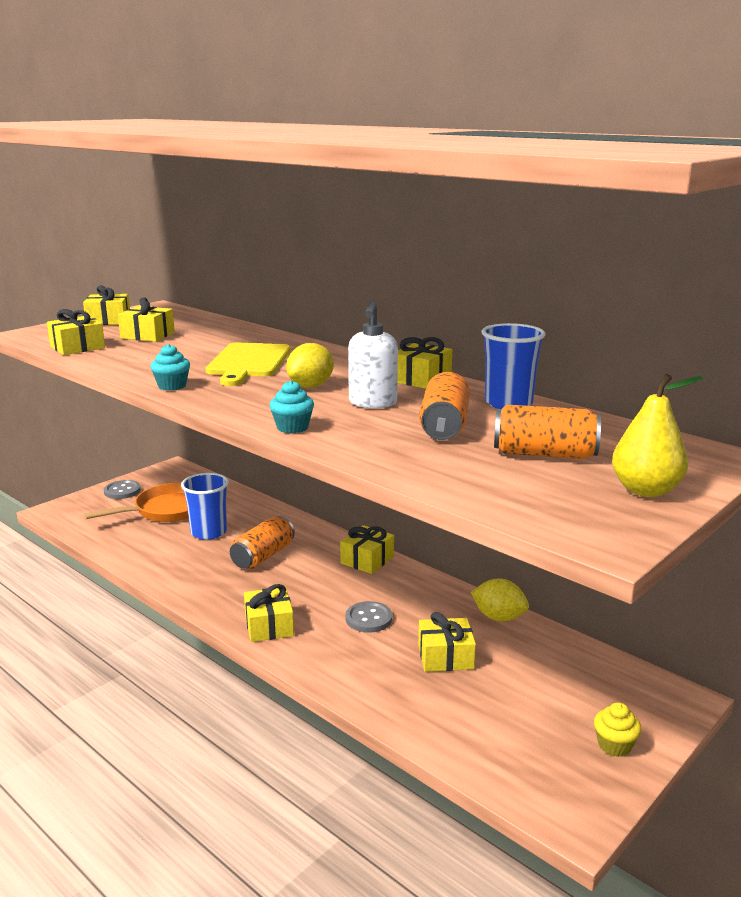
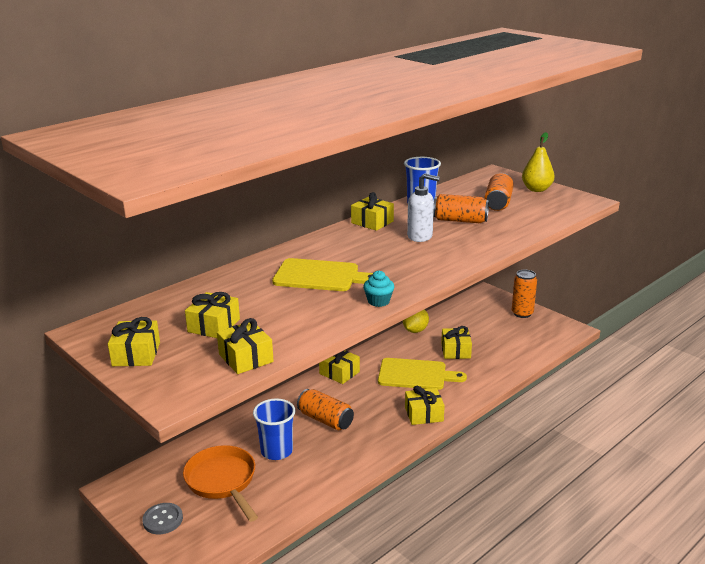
camera: 85 degrees left, 5 degrees up
turquoise cupcake [269,380,314,433] -> none
yellow lemon [286,343,334,388] -> none
grey button [345,601,392,633] -> yellow cutting board [378,358,467,390]
yellow cupcake [594,702,641,757] -> orange can [512,270,537,318]

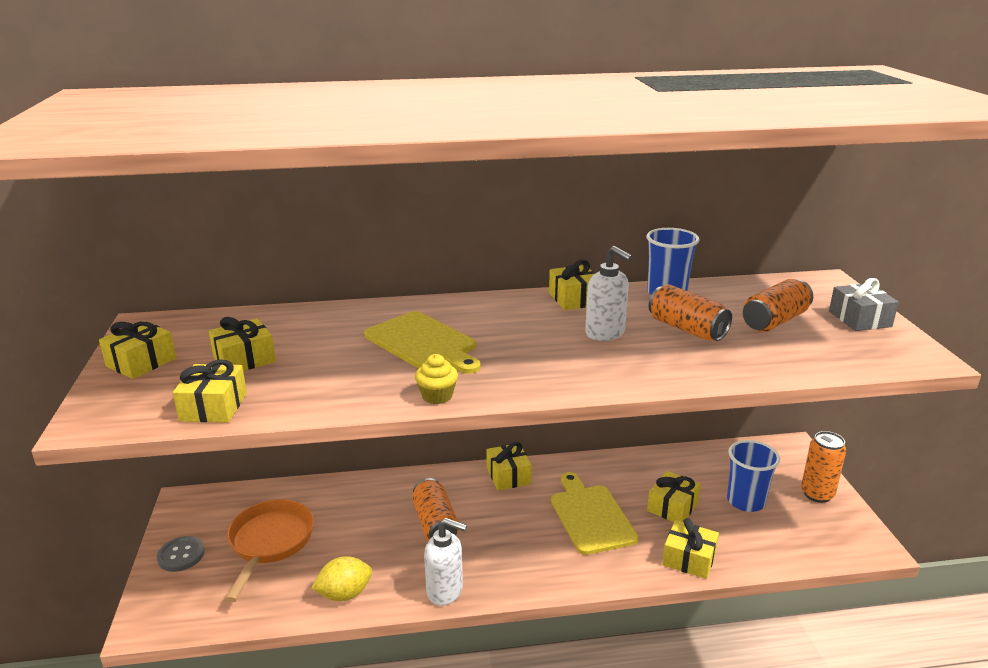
camera: 35 degrees right, 0 degrees up
blue cup [253,399,295,460] -> blue cup moved to [727,440,780,512]
turquoise cupcake [363,271,394,307] -> yellow cupcake [415,354,458,404]
yellow cutting board [378,358,467,390] -> yellow cutting board turned 150 degrees counterclockwise [551,472,638,555]
yellow lemon [403,310,429,333] -> yellow lemon moved to [311,556,372,601]
yellow gift [405,386,445,425] -> yellow gift moved to [662,518,719,579]
yellow pear [522,132,555,192] -> grey gift [829,278,899,331]
none -> white soap dispenser [424,518,467,606]

